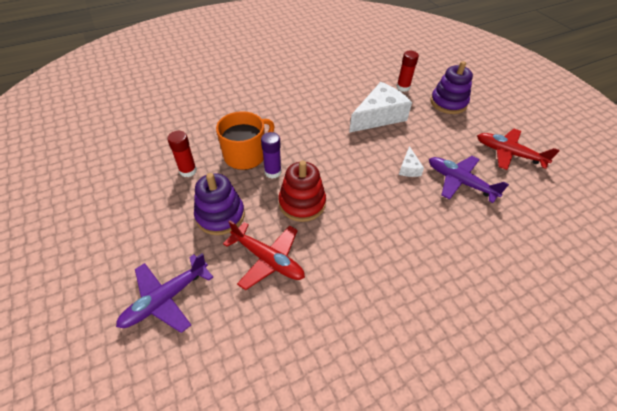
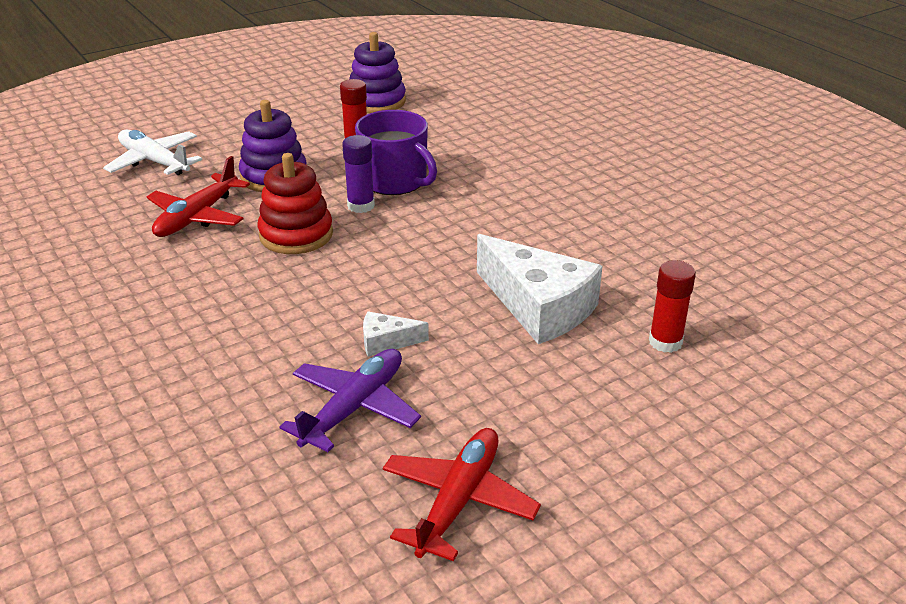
camera: 85 degrees right, 15 degrees down
purple plane [116,253,213,333] -> white plane [103,130,202,175]
orange mug [216,111,274,170] -> purple mug [355,110,437,195]
purple stacking toy [430,61,473,114] -> purple stacking toy moved to [349,32,406,113]

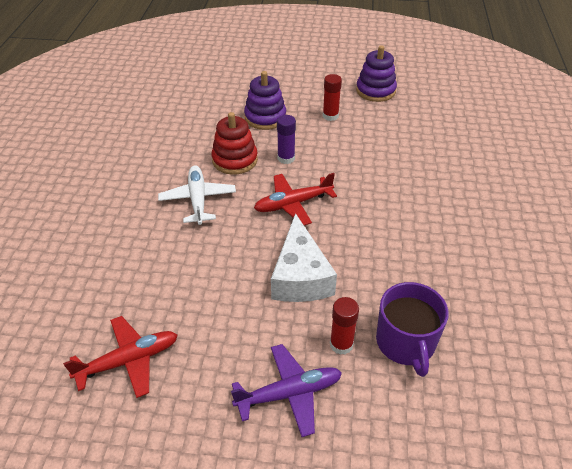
camera: 40 degrees right, 10 degrees up
white plane [103,130,202,175] -> white plane moved to [158,165,236,225]
red plane [147,156,250,237] -> red plane moved to [254,173,337,225]
purple plane [279,348,421,452] -> purple plane moved to [231,344,342,437]
purple mug [355,110,437,195] -> purple mug moved to [376,282,449,377]
white cheese [363,311,429,356] -> none

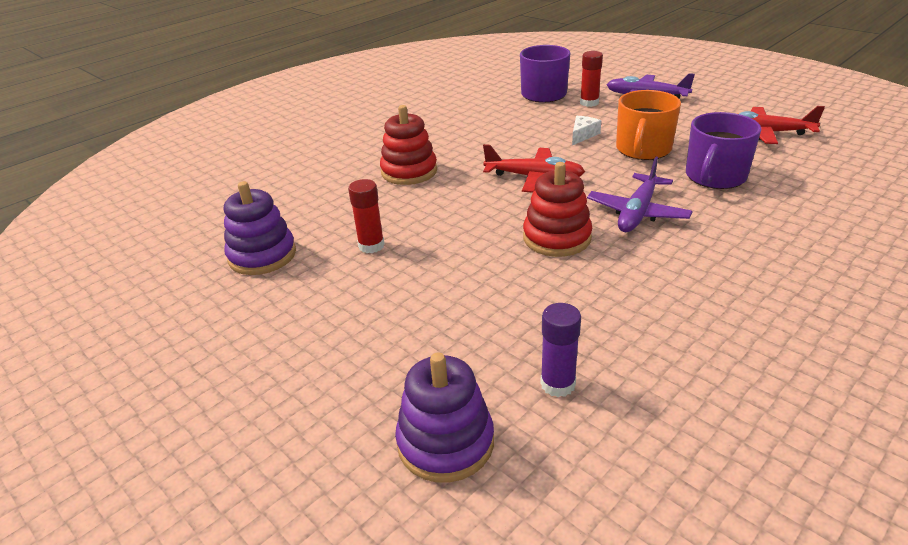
camera: 140 degrees left, 10 degrees down
white plane [158,165,236,225] -> purple plane [587,157,693,232]
purple stacking toy [244,71,286,130] -> purple stacking toy moved to [395,352,494,483]
white cheese [271,213,337,302] -> white cheese [572,116,601,145], size x0.46
purple glue stick [277,115,296,164] -> purple glue stick moved to [540,303,581,397]
none -> red stacking toy [380,105,437,185]
none -> orange mug [616,90,681,160]
none -> purple mug [686,112,762,189]

